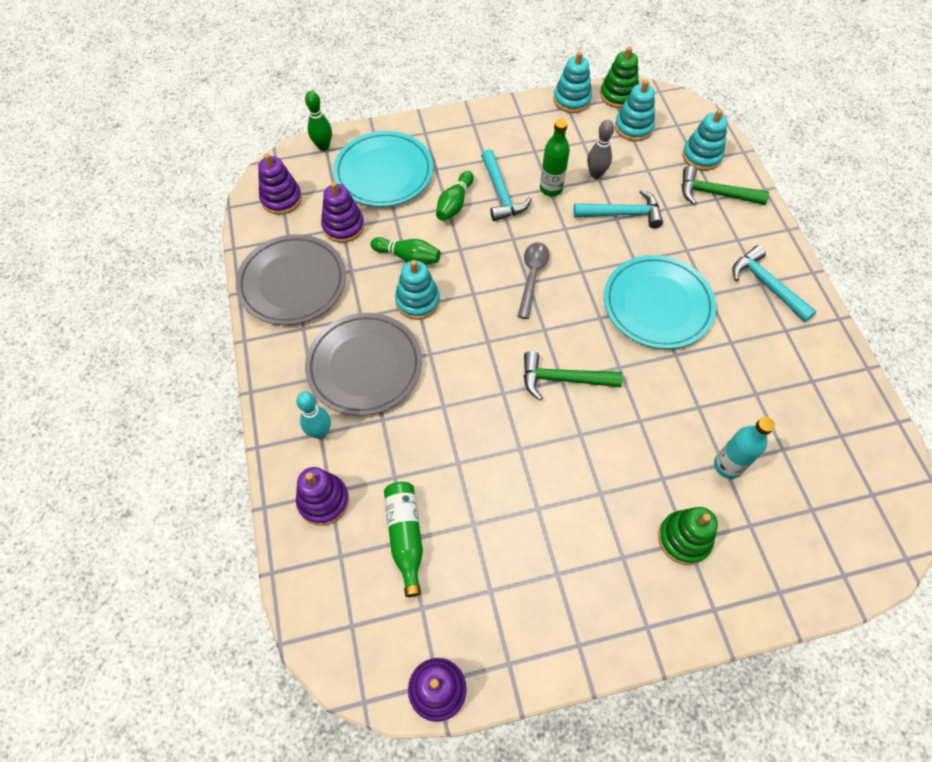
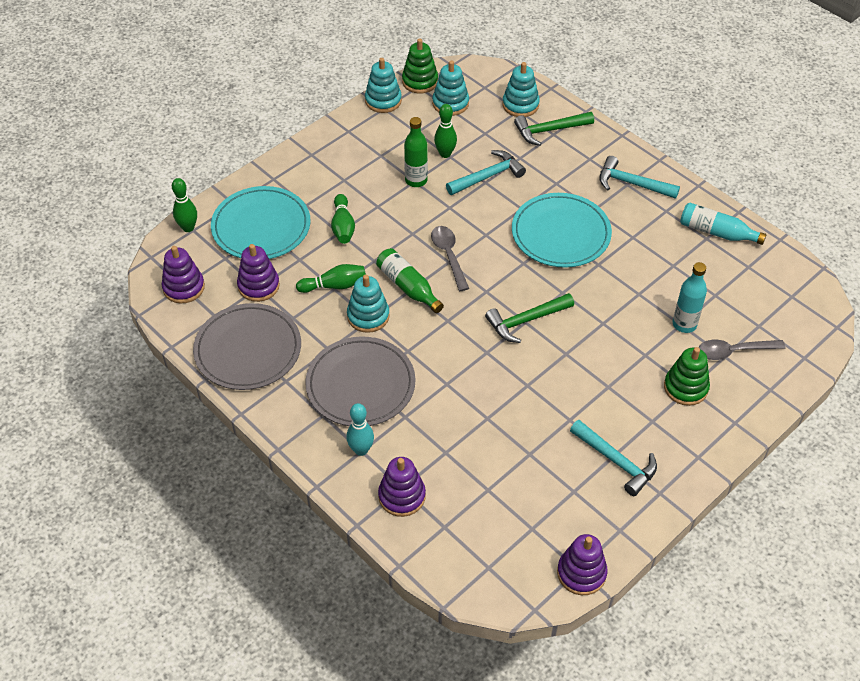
camera: 30 degrees left, 10 degrees down
green bottle [384,482,423,597] -> green bottle moved to [376,248,444,313]
turquoise hammer [481,149,532,221] -> turquoise hammer moved to [570,420,657,496]
grey bowling pin [587,120,614,179] -> green bowling pin [434,104,457,158]
none -> turquoise bottle [680,203,767,245]
none -> grey spoon [698,340,786,360]

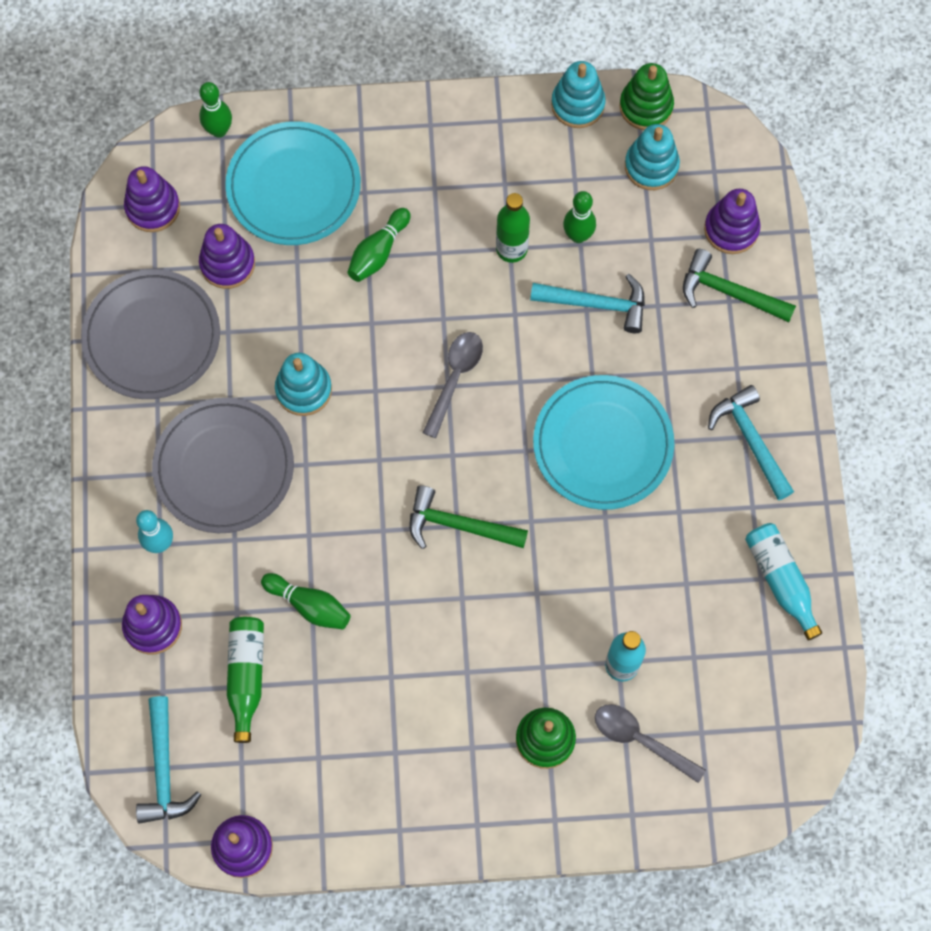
camera: 40 degrees right, 20 degrees up
green bowling pin [296,264,366,293] -> green bowling pin moved to [261,573,351,629]
green bottle [376,248,444,313] -> green bottle moved to [227,617,264,743]
turquoise stacking toy [502,62,540,117] -> purple stacking toy [704,189,761,254]
turquoise hammer [570,420,657,496] -> turquoise hammer moved to [136,696,201,824]

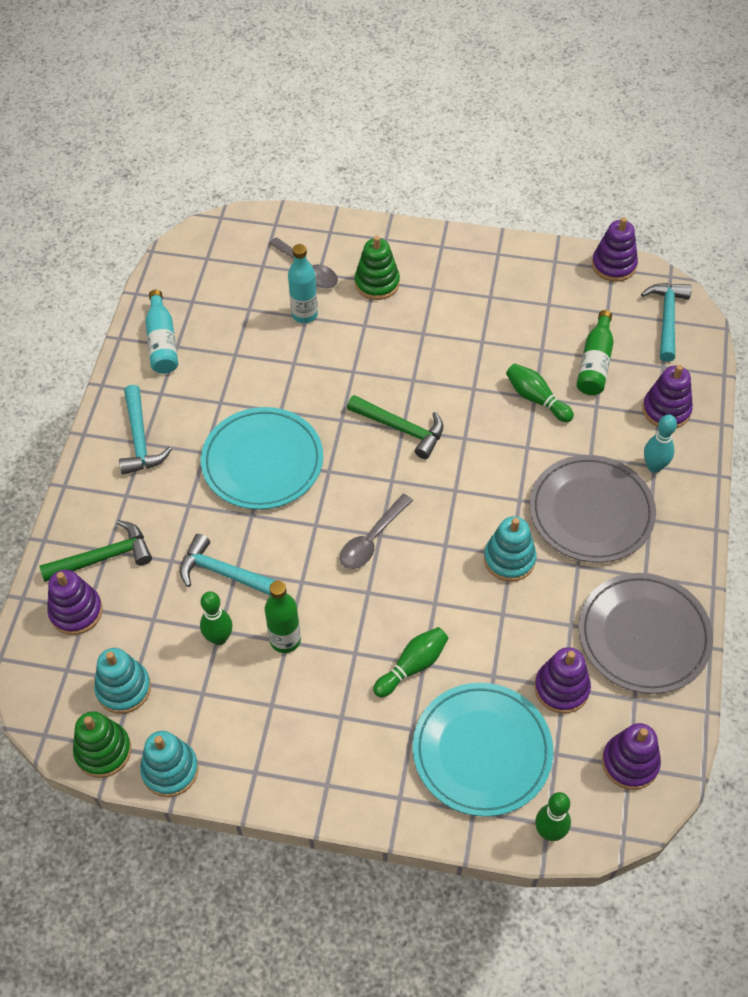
camera: 165 degrees left, 15 degrees down
green hammer [683,249,796,322] -> green hammer turned 60 degrees counterclockwise [39,520,152,582]

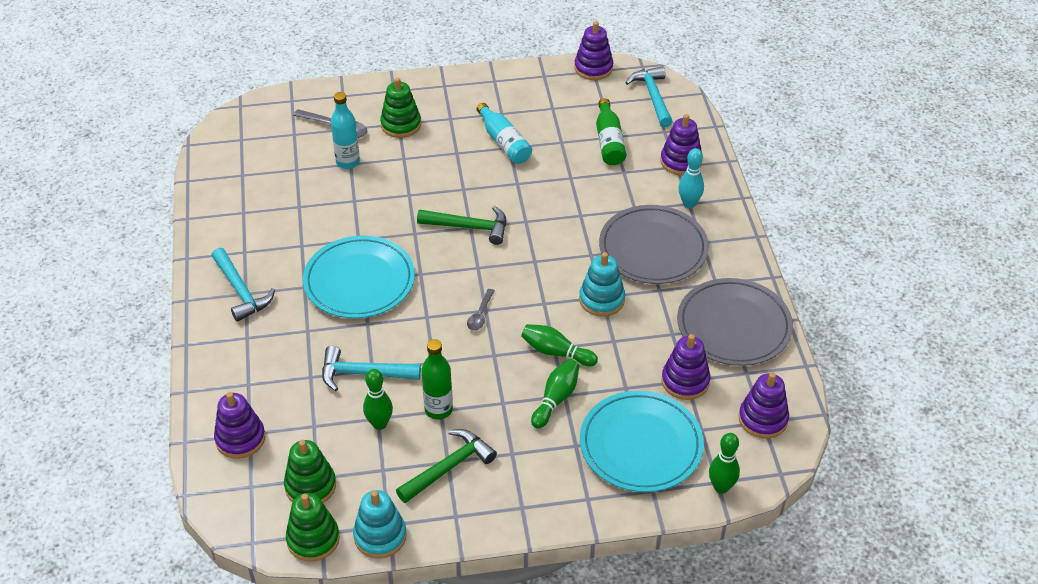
camera: 20 degrees left, 10 degrees down
green hammer [39,520,152,582] -> green hammer moved to [396,429,497,503]
turquoise stacking toy [94,648,151,714] -> green stacking toy [284,440,336,503]
turquoise bottle [145,290,178,374] -> turquoise bottle moved to [477,103,532,164]
grey spoon [340,494,413,569] -> grey spoon [467,289,495,331], size x0.63
green bowling pin [506,363,574,422] -> green bowling pin moved to [521,324,598,367]

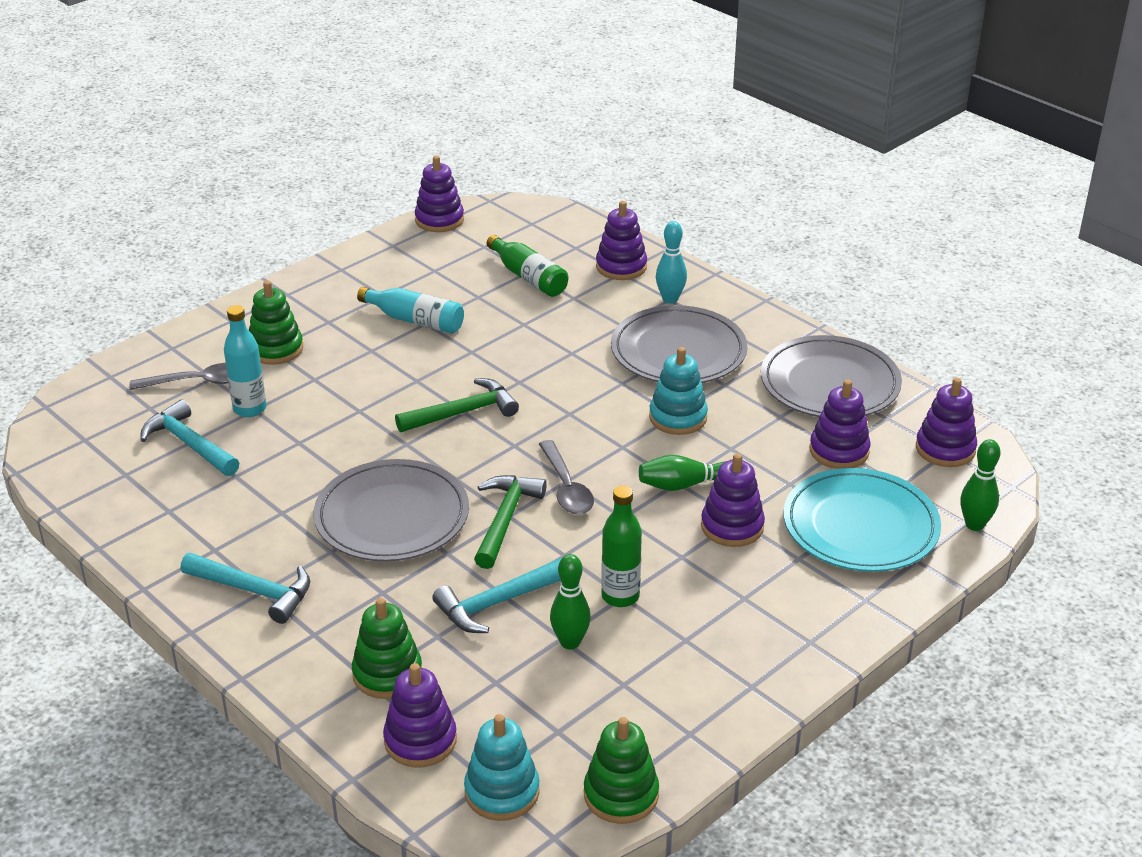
camera: 35 degrees left, 10 degrees down
green stacking toy [284,440,336,503] -> green stacking toy moved to [352,598,422,699]
turquoise plate [303,235,415,318] -> grey plate [313,459,469,562]
turquoise stacking toy [353,490,407,558] -> turquoise stacking toy moved to [464,714,539,821]
green hammer [396,429,497,503] -> green hammer moved to [474,475,547,569]
grey spoon [467,289,495,331] -> grey spoon [539,440,594,514], size x1.58
green bowling pin [531,359,579,429] -> purple stacking toy [701,453,765,547]
turquoise hammer [625,66,673,128] -> turquoise hammer moved to [140,399,239,476]

